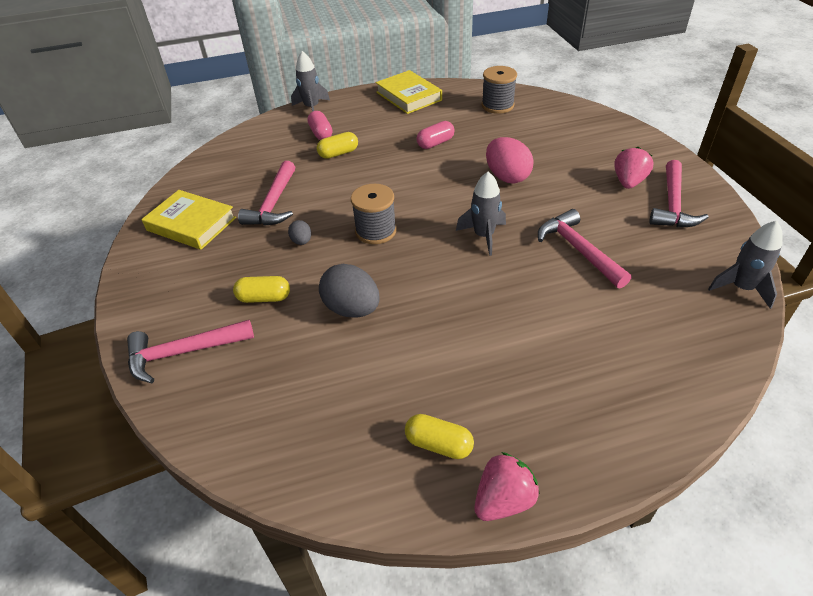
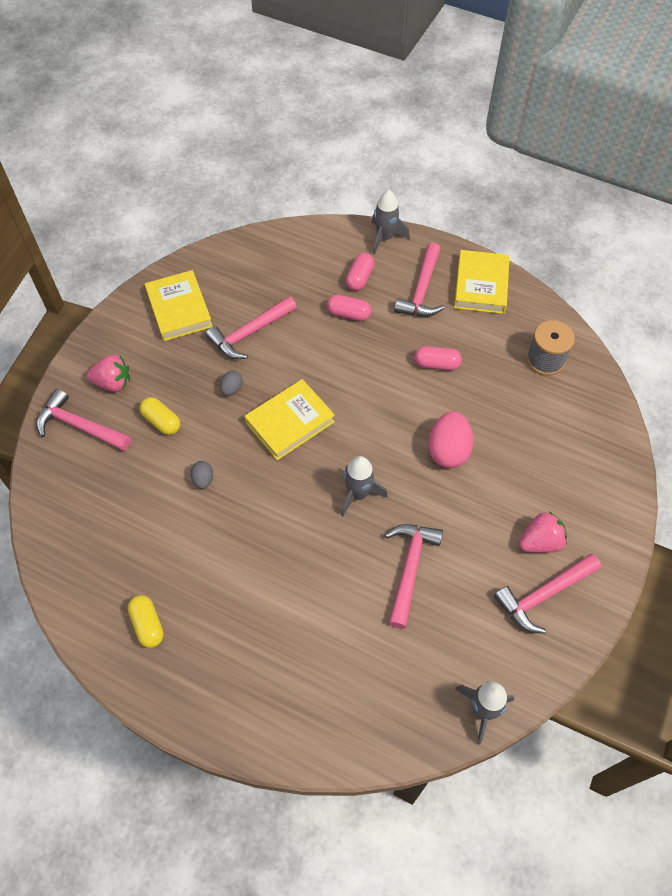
camera: 40 degrees right, 15 degrees up
yellow capsule [317,132,358,159] -> pink capsule [327,295,372,321]
grey egg [319,264,380,318] -> grey egg [191,461,213,489], size x0.50
grey spool [351,184,397,244] -> yellow book [245,379,335,460]
pink strawberry [474,452,540,521] -> pink strawberry moved to [87,355,130,392]
none -> pink hammer [394,243,444,317]

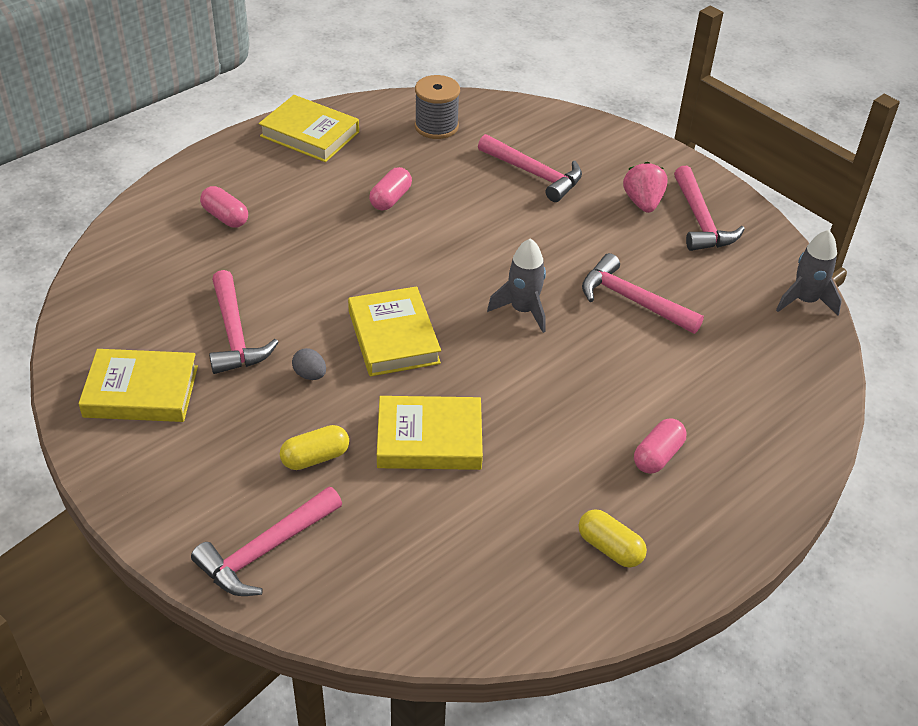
camera: 70 degrees left, 15 degrees down
pink strawberry [87,355,130,392] -> none
yellow capsule [128,595,164,648] -> yellow capsule turned 45 degrees clockwise [579,509,647,568]
grey egg [191,461,213,489] -> yellow book [377,396,483,470]
pink capsule [327,295,372,321] -> pink capsule moved to [634,418,687,474]
grey rocket [372,190,410,255] -> none
pink hammer [394,243,444,317] -> pink hammer moved to [478,134,582,202]
pink egg [428,411,474,468] -> none

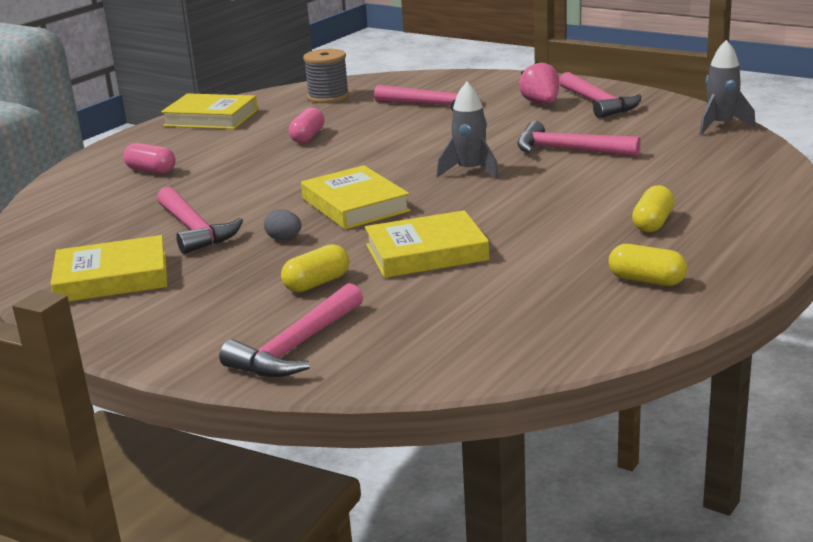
camera: 10 degrees left, 20 degrees down
pink capsule [634,418,687,474] -> yellow capsule [632,185,674,232]

